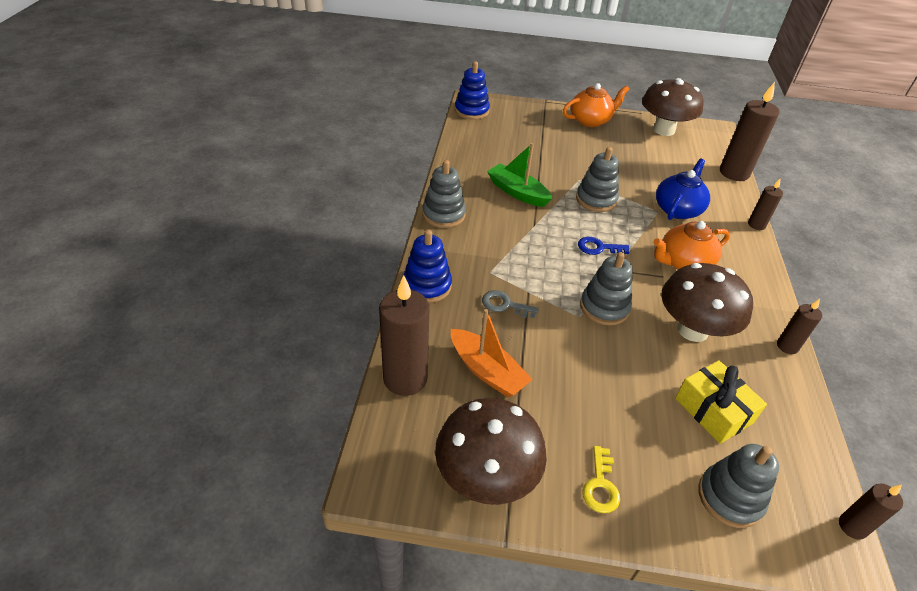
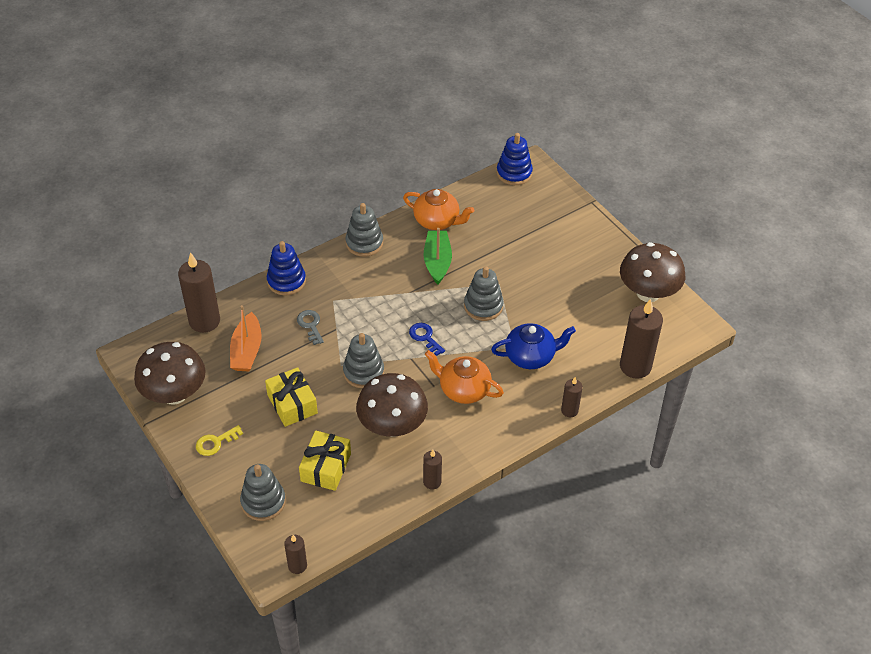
camera: 50 degrees right, 5 degrees up
orange teapot [563,83,629,127] -> orange teapot moved to [403,189,474,230]
none -> yellow gift [265,367,318,427]

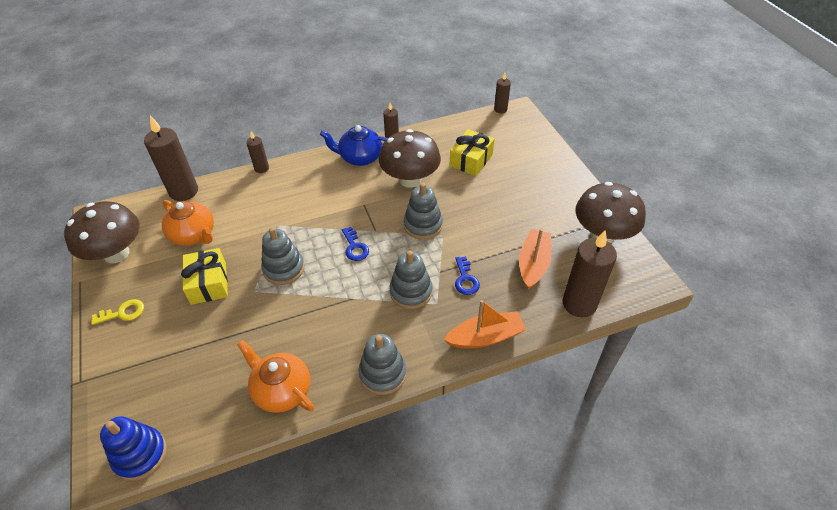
camera: 165 degrees left, 0 degrees up
yellow key [196,425,243,456] -> yellow key moved to [91,299,144,325]
grey stacking toy [240,464,286,521] -> grey stacking toy moved to [389,250,433,309]
yellow gift [265,367,318,427] -> yellow gift moved to [181,248,228,305]
blue stacking toy [267,241,306,296] -> orange boat [444,300,526,348]
grey key [297,310,324,345] -> blue key [455,256,480,295]
green boat [423,228,452,284] -> none
orange teapot [425,350,504,404] -> orange teapot moved to [162,200,214,246]
blue teapot [491,323,576,369] -> blue teapot moved to [320,125,388,166]

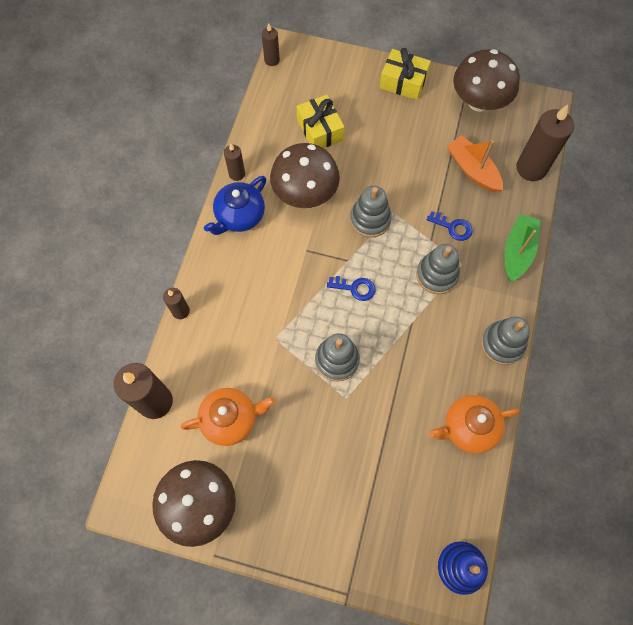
camera: 55 degrees left, 20 degrees up
yellow key [91,299,144,325] -> none
yellow gift [181,248,228,305] -> yellow gift moved to [379,48,431,100]
orange boat [444,300,526,348] -> green boat [504,214,540,282]

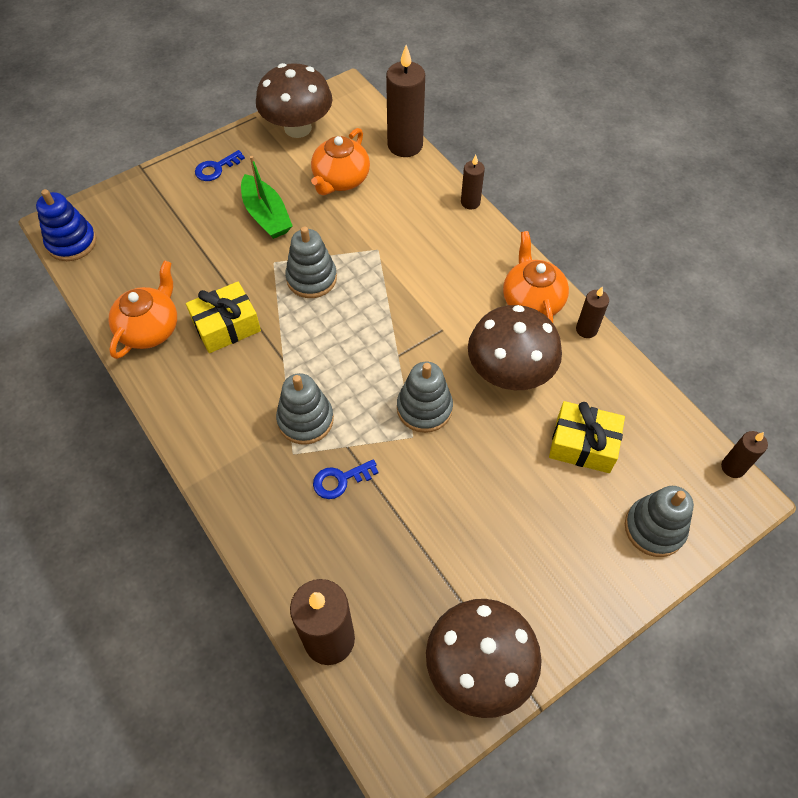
camera: 130 degrees right, 10 degrees down
blue teapot [204,176,266,235] -> orange teapot [503,231,569,323]
blue key [327,276,375,301] -> blue key moved to [195,150,245,181]
yellow gift [379,48,431,100] -> yellow gift moved to [186,282,261,353]
orange boat [447,135,503,192] -> none
grey stacking toy [481,316,530,365] -> grey stacking toy moved to [625,486,694,557]
green boat [504,214,540,282] -> green boat moved to [241,156,293,239]

